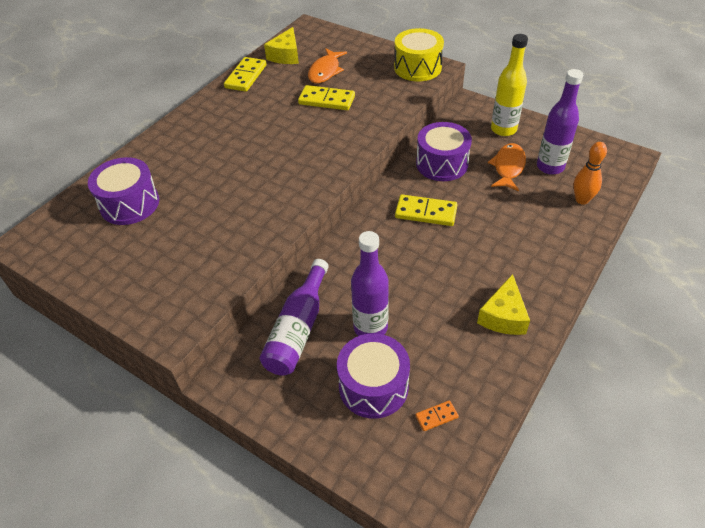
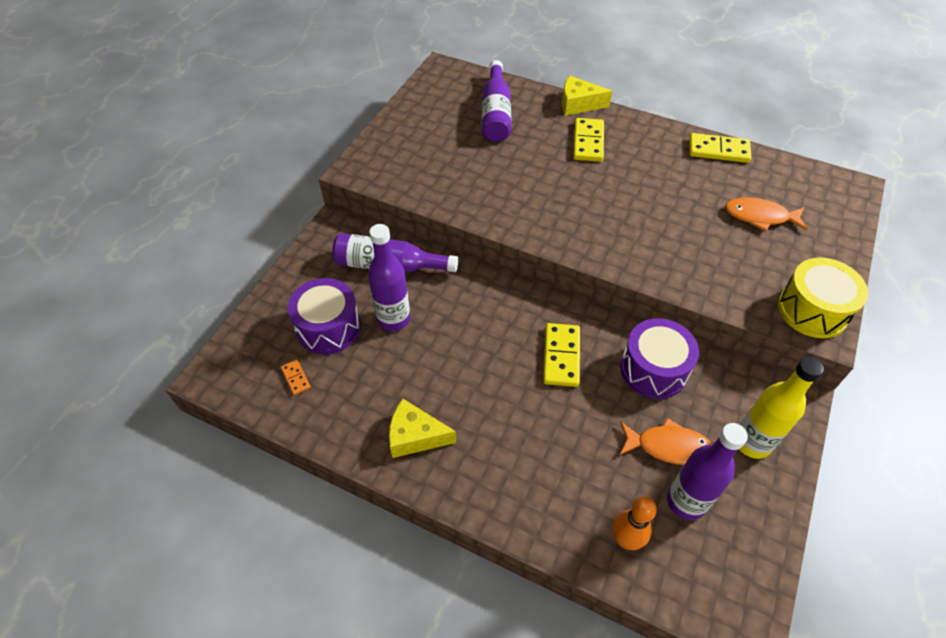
camera: 80 degrees right, 5 degrees up
purple drum [88,157,159,225] -> purple bottle [482,60,511,142]
yellow cheese [264,27,299,64] -> yellow cheese moved to [562,76,612,116]
yellow domino [298,85,355,110] -> yellow domino moved to [573,118,604,162]

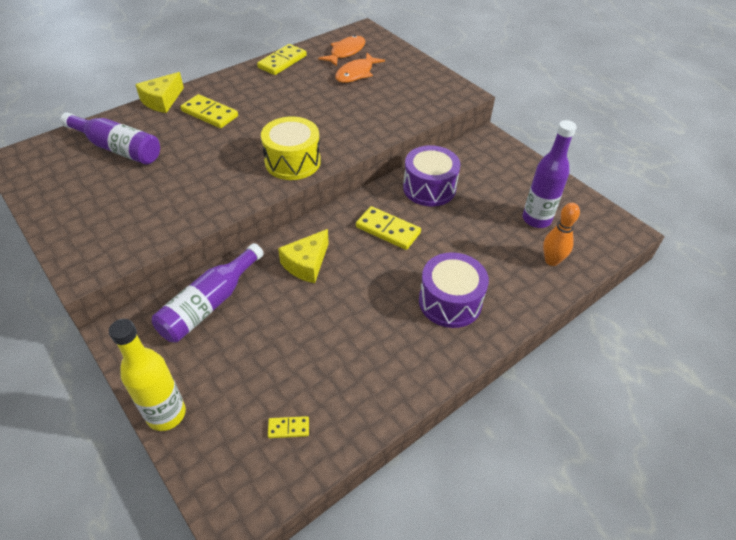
camera: 65 degrees left, 5 degrees down
orange domino [281,360,311,395] -> yellow domino [268,416,309,438]
purple drum [288,278,361,355] -> purple drum moved to [419,252,489,328]
purple bottle [368,224,410,331] -> none
yellow cheese [389,399,456,458] -> yellow cheese moved to [278,229,329,283]
orange fish [620,418,713,465] -> orange fish moved to [318,35,365,66]
yellow bottle [739,357,824,459] -> yellow bottle moved to [109,319,186,431]
yellow drum [778,258,868,338] -> yellow drum moved to [261,117,321,180]

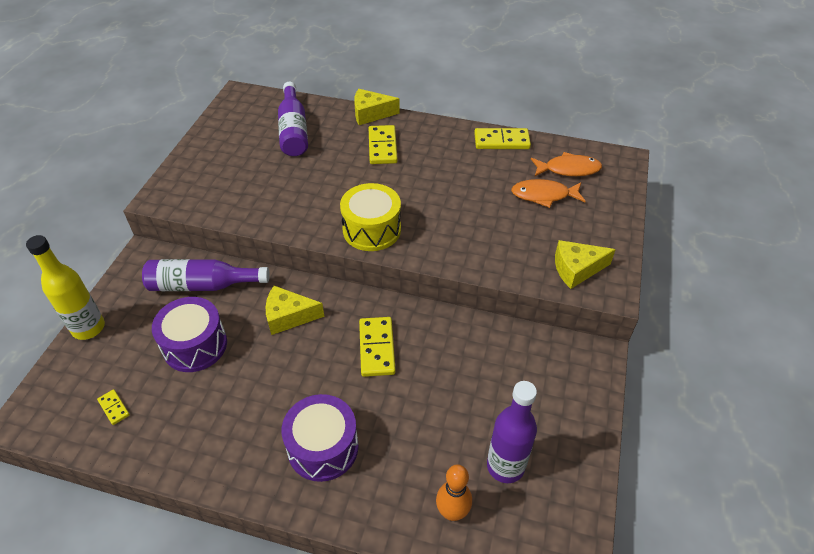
camera: 55 degrees right, 0 degrees up
purple drum [403,145,460,207] -> purple drum moved to [152,297,227,372]
none -> yellow cheese [555,240,616,289]

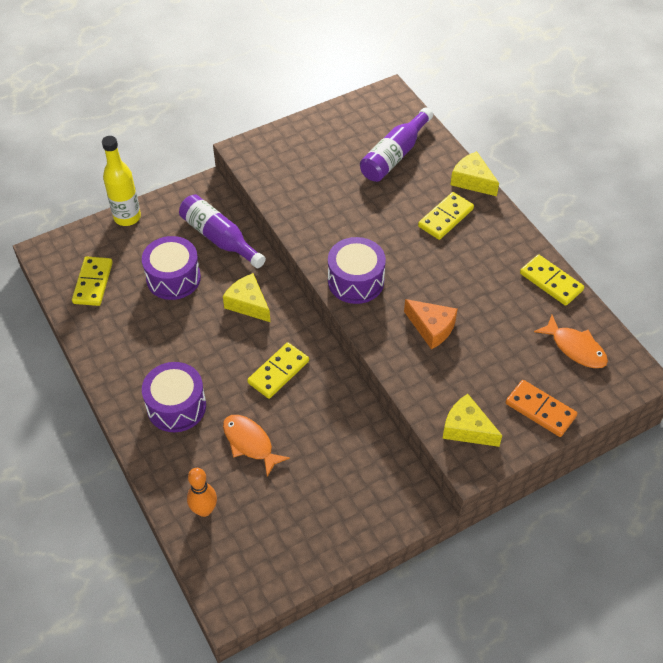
camera: 45 degrees right, 5 degrees up
yellow domino [97,389,130,425] -> yellow domino [72,256,113,306], size x1.95
yellow drum [340,183,401,251] -> purple drum [328,237,386,304]
purple bottle [487,381,537,483] -> none
orange fish [511,179,586,208] -> orange fish moved to [223,415,290,477]
none -> orange cheese [404,299,458,349]
none -> orange domino [506,380,577,437]

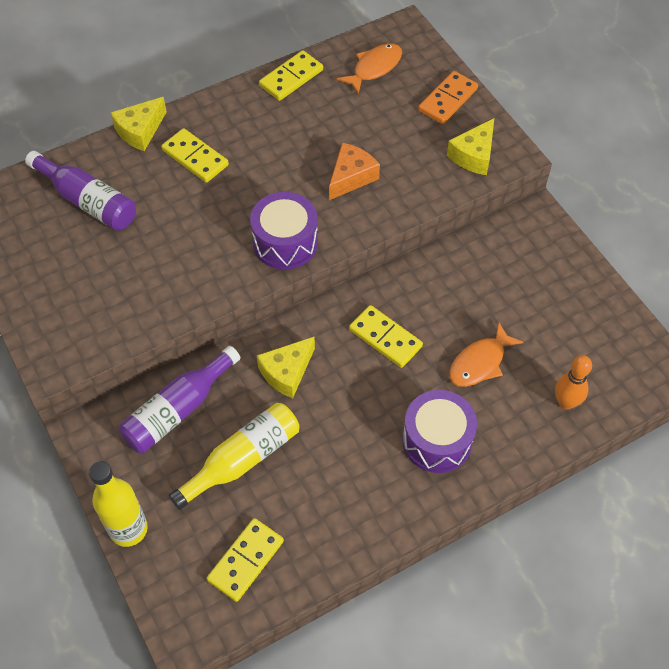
camera: 90 degrees left, 5 degrees up
yellow domino [72,256,113,306] -> yellow domino turned 60 degrees counterclockwise [207,518,284,602]
purple drum [142,236,201,300] -> yellow bottle [169,403,299,510]

